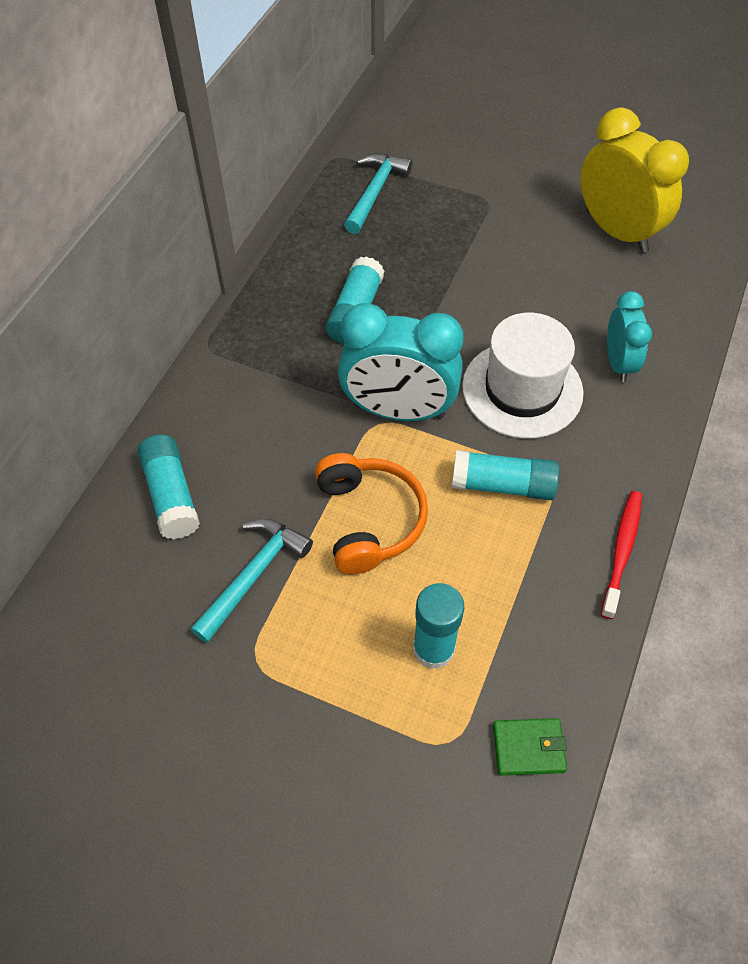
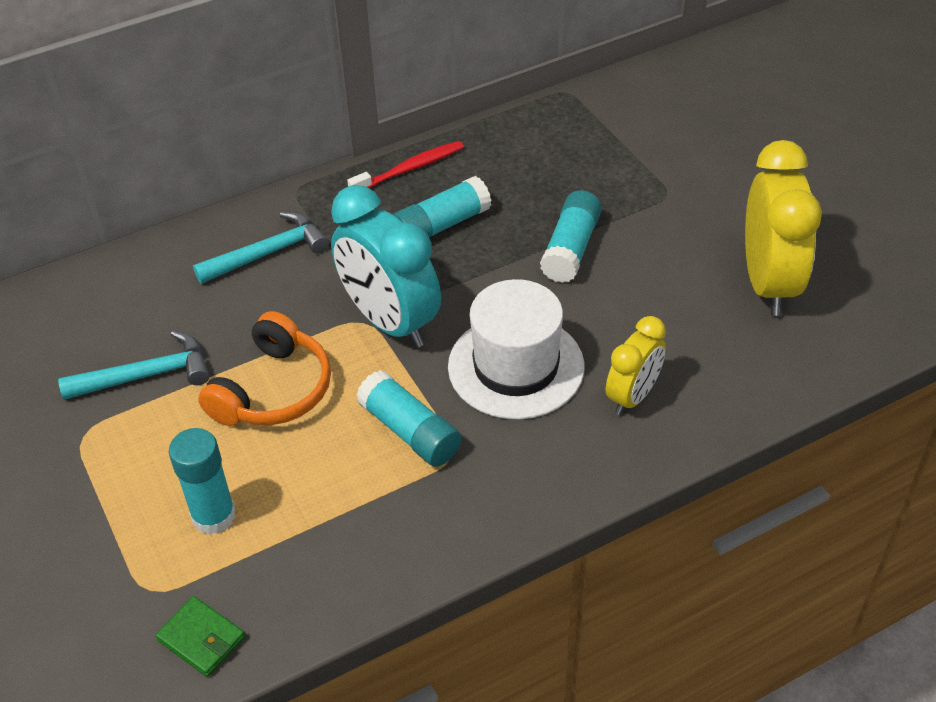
camera: 40 degrees right, 10 degrees down
turquoise glue stick [137,435,200,539] -> turquoise glue stick moved to [540,190,602,283]
turquoise hammer [344,153,413,234] -> turquoise hammer moved to [193,212,329,284]
red toothbrush [601,491,642,619] -> red toothbrush moved to [347,141,464,188]
turquoise clock [607,291,652,382] -> yellow clock [606,316,666,415]

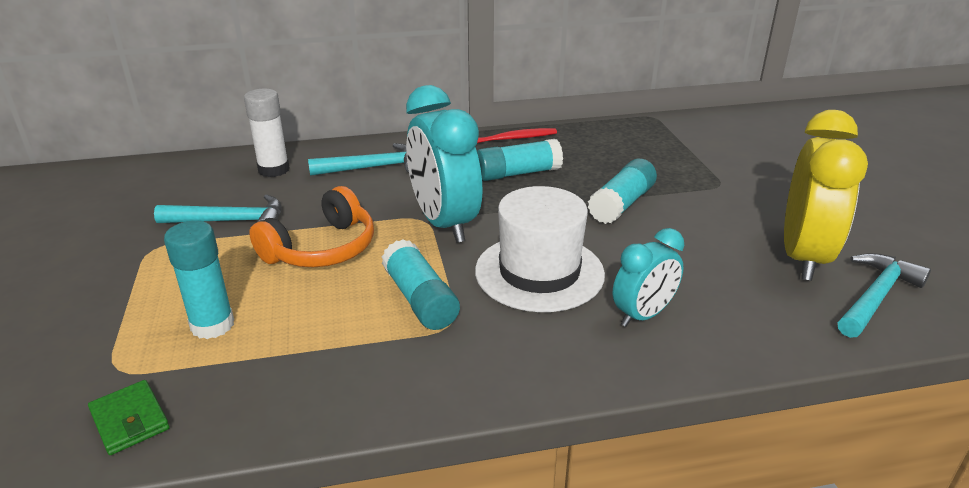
camera: 15 degrees right, 15 degrees down
yellow clock [606,316,666,415] -> turquoise clock [613,228,684,327]
none -> white glue stick [244,89,290,177]
none -> turquoise hammer [838,253,931,338]

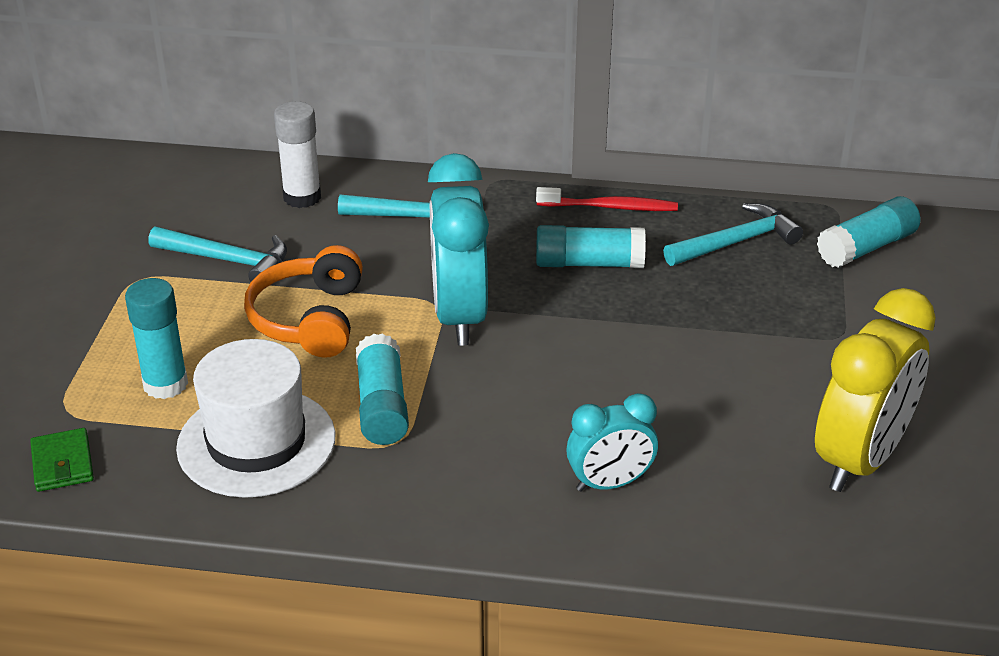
camera: 20 degrees right, 5 degrees up
orange headphones [249,186,374,267] -> orange headphones turned 120 degrees clockwise [244,245,363,358]
white hat [475,186,605,312] -> white hat moved to [176,339,335,498]
turquoise glue stick [588,159,657,224] -> turquoise glue stick moved to [817,196,920,268]
turquoise hammer [838,253,931,338] -> turquoise hammer moved to [663,203,803,266]

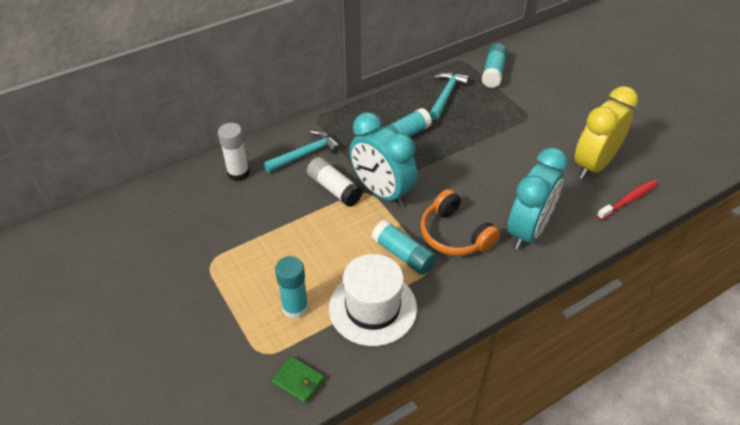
camera: 40 degrees left, 10 degrees up
turquoise hammer [148,226,287,281] -> none
orange headphones [244,245,363,358] -> orange headphones moved to [421,189,500,256]
red toothbrush [536,187,678,211] -> red toothbrush moved to [597,179,658,220]
turquoise clock [566,393,658,492] -> turquoise clock [507,147,568,250], size x1.73
yellow clock [815,288,936,492] -> yellow clock turned 135 degrees counterclockwise [574,86,638,179]
none -> white glue stick [307,157,363,207]

